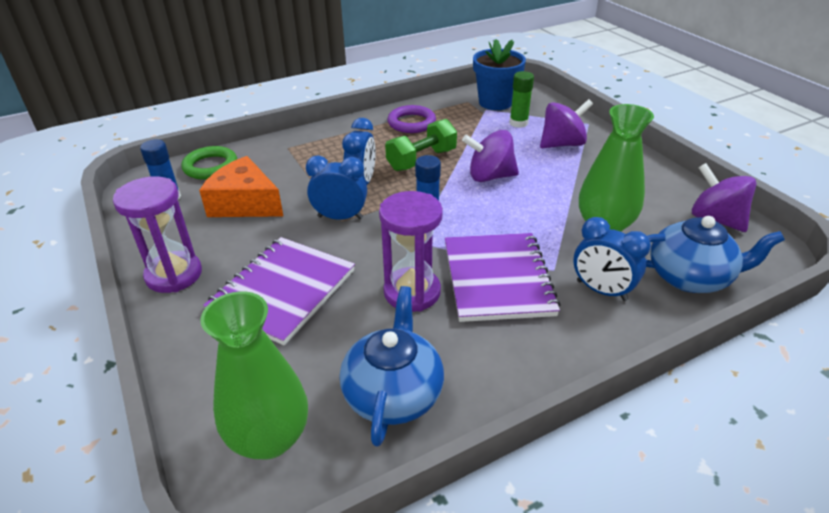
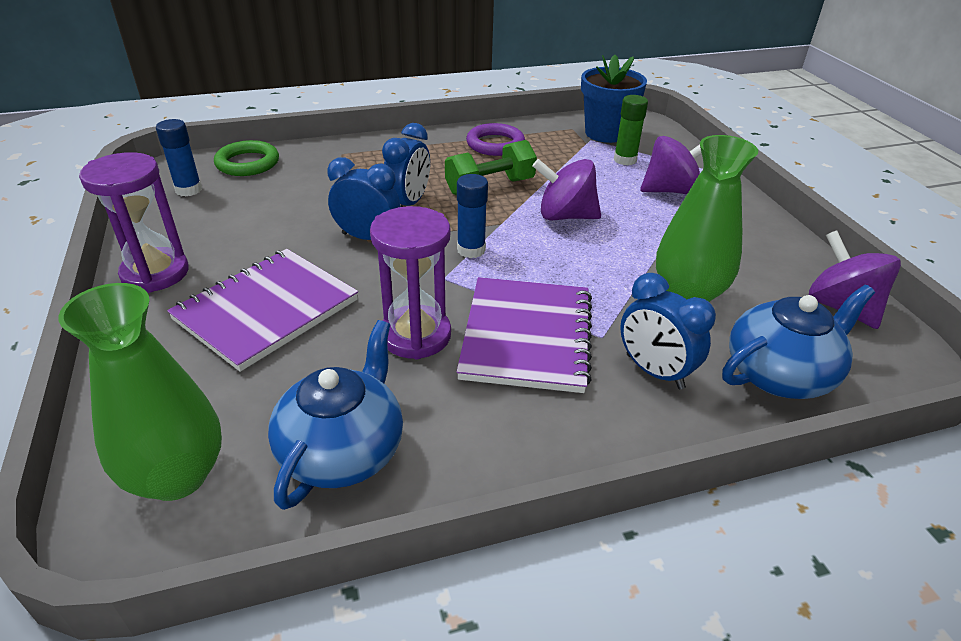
camera: 10 degrees right, 0 degrees up
orange cheese [199,156,283,217] -> none
blue teapot [646,216,785,293] -> blue teapot turned 45 degrees counterclockwise [722,285,875,399]

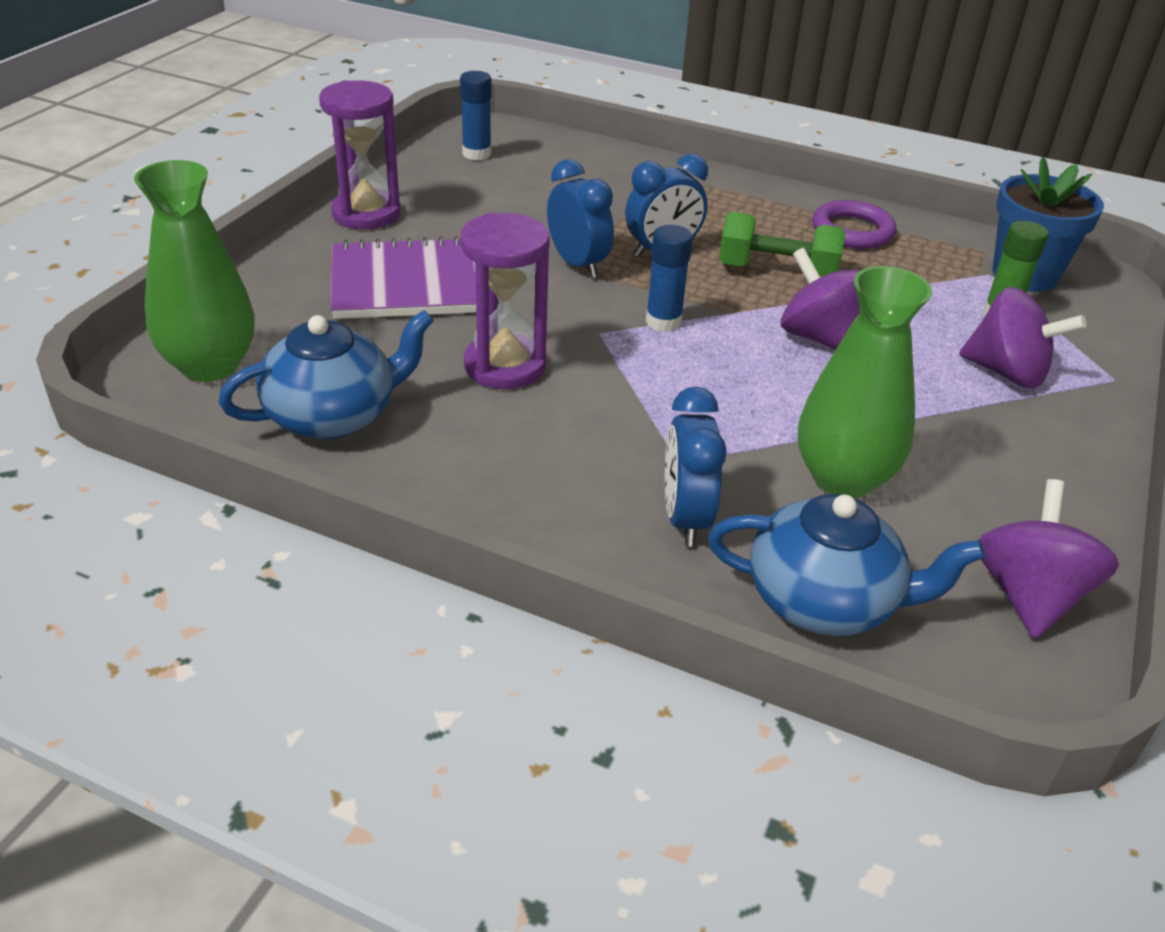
camera: 40 degrees right, 0 degrees up
green ring [214,140,279,176] -> none
purple notebook [456,277,592,393] -> none

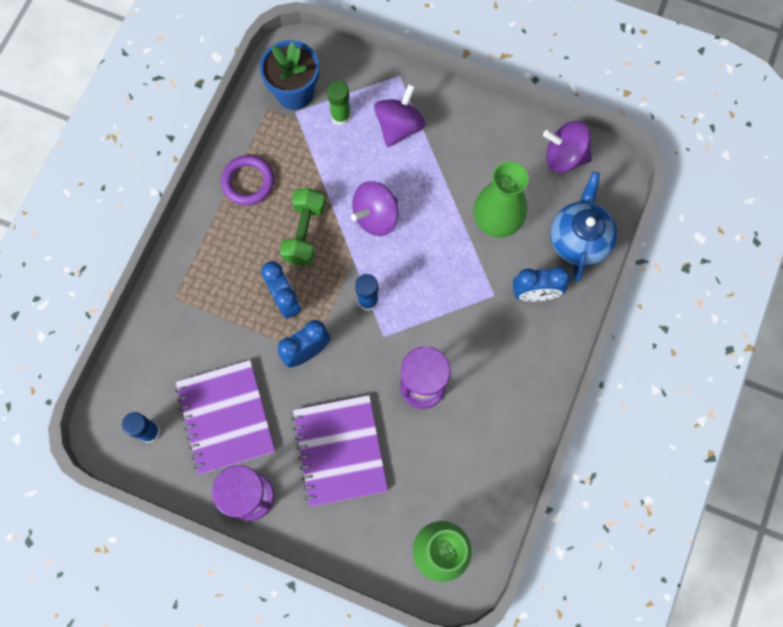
camera: 90 degrees left, 35 degrees up
blue teapot [219,310,434,439] -> none
none -> purple notebook [175,360,275,475]

